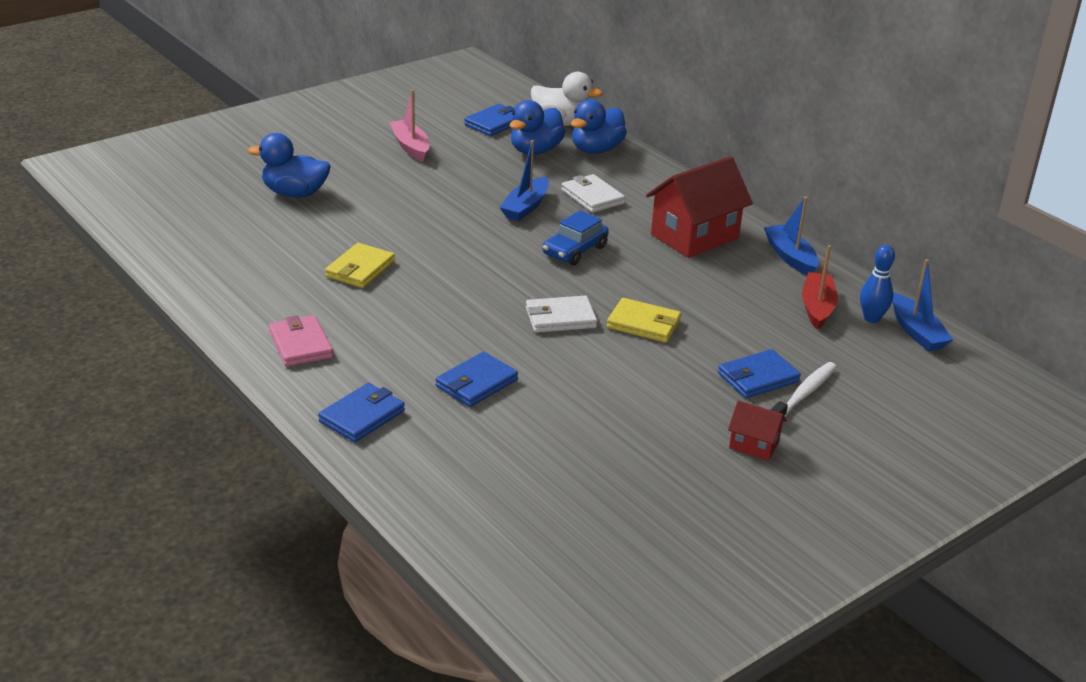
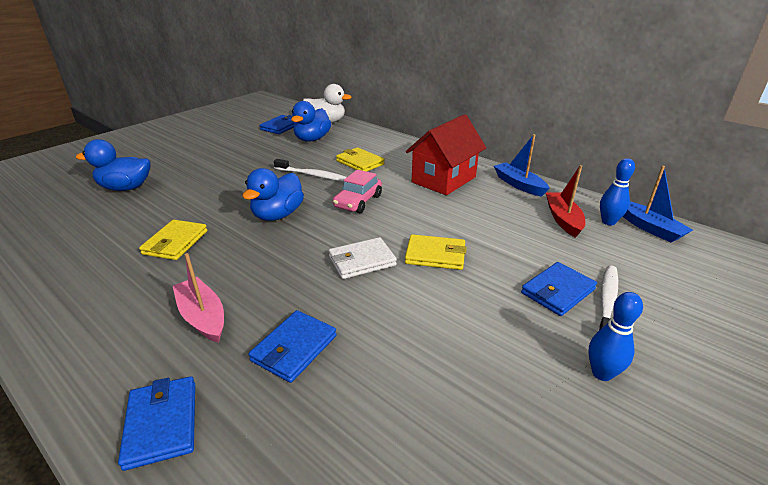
camera: 10 degrees left, 0 degrees up
pink wallet [269,315,333,367] -> none
blue wallet [318,383,405,442] -> blue wallet turned 45 degrees counterclockwise [118,376,195,471]
pink boat [389,90,429,162] -> pink boat moved to [173,253,224,343]
blue boat [499,140,549,221] -> white toothbrush [274,159,347,181]
blue car [543,211,609,265] -> pink car [333,170,382,213]
white wallet [561,174,625,213] -> yellow wallet [336,147,385,172]
blue duck [571,99,627,154] -> blue duck moved to [242,168,304,221]
red house [728,400,787,461] -> blue bowling pin [588,292,643,381]

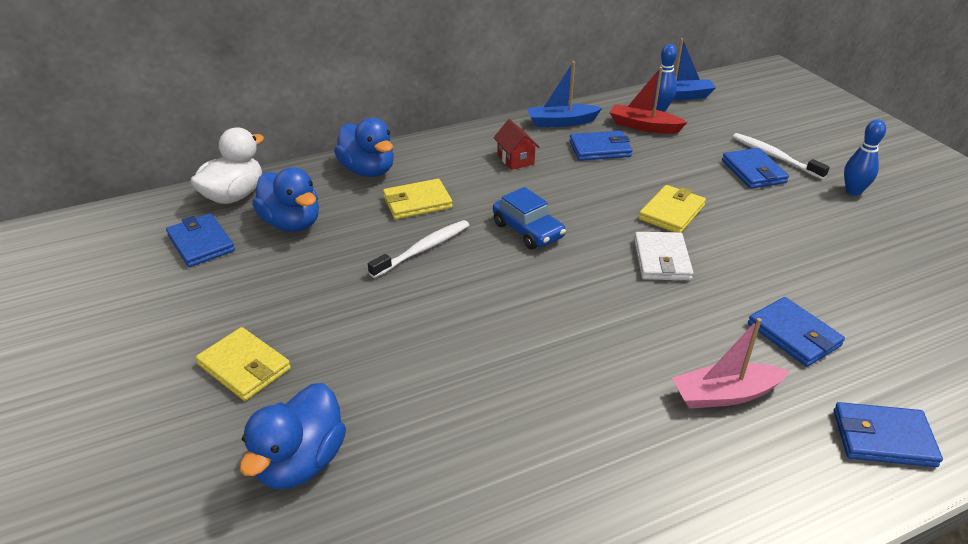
camera: 65 degrees left, 5 degrees up
yellow wallet [139,220,208,260] -> yellow wallet moved to [196,327,291,401]
blue duck [242,168,304,221] -> blue duck moved to [334,118,394,177]
pink car [333,170,382,213] -> blue car [493,187,566,249]
red house [406,114,486,195] -> red house [494,119,540,170], size x0.48
none -> blue wallet [570,131,632,161]

